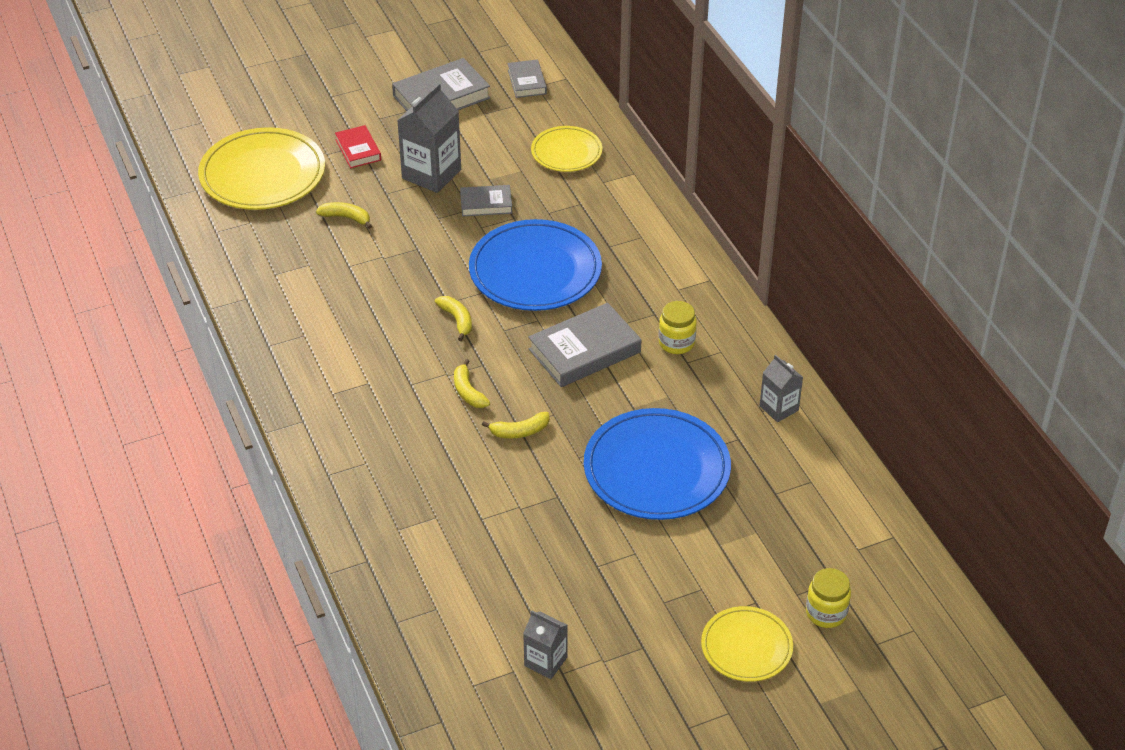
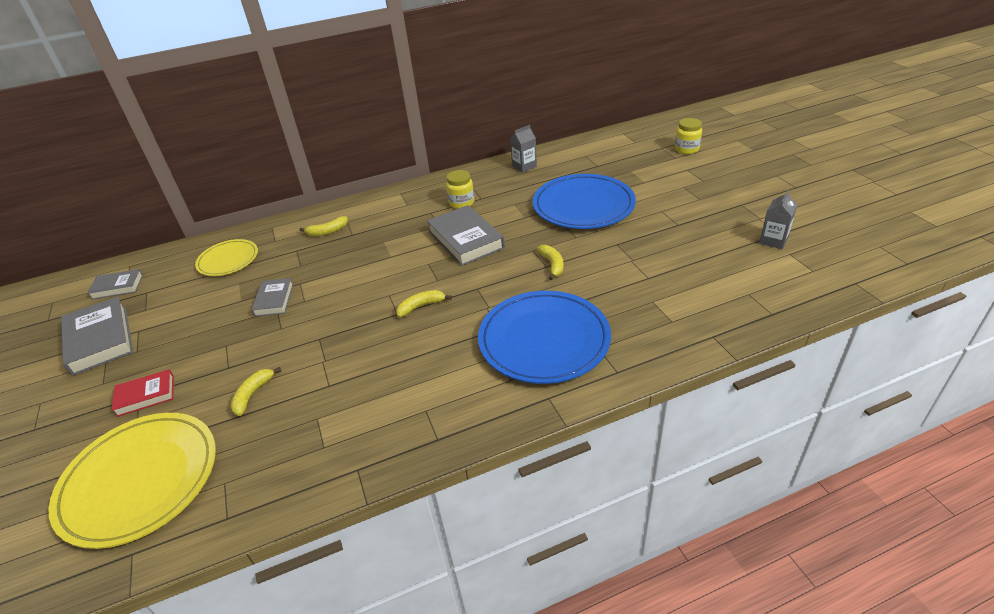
camera: 85 degrees left, 5 degrees down
grey carton [397,83,461,193] -> none
yellow banana [454,359,490,408] -> yellow banana moved to [299,216,348,236]
blue plate [469,219,602,311] -> blue plate moved to [478,291,611,384]
yellow plate [701,606,793,682] -> none

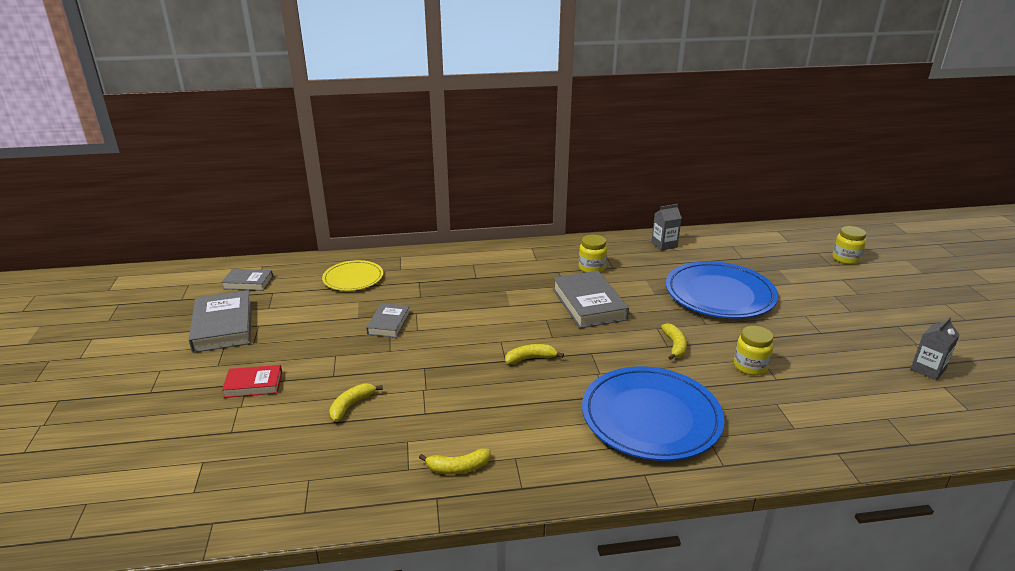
camera: 10 degrees right, 10 degrees down
yellow plate [49,413,216,549] -> none
yellow banana [299,216,348,236] -> yellow banana moved to [419,448,491,474]
none -> yellow jar [734,326,773,375]

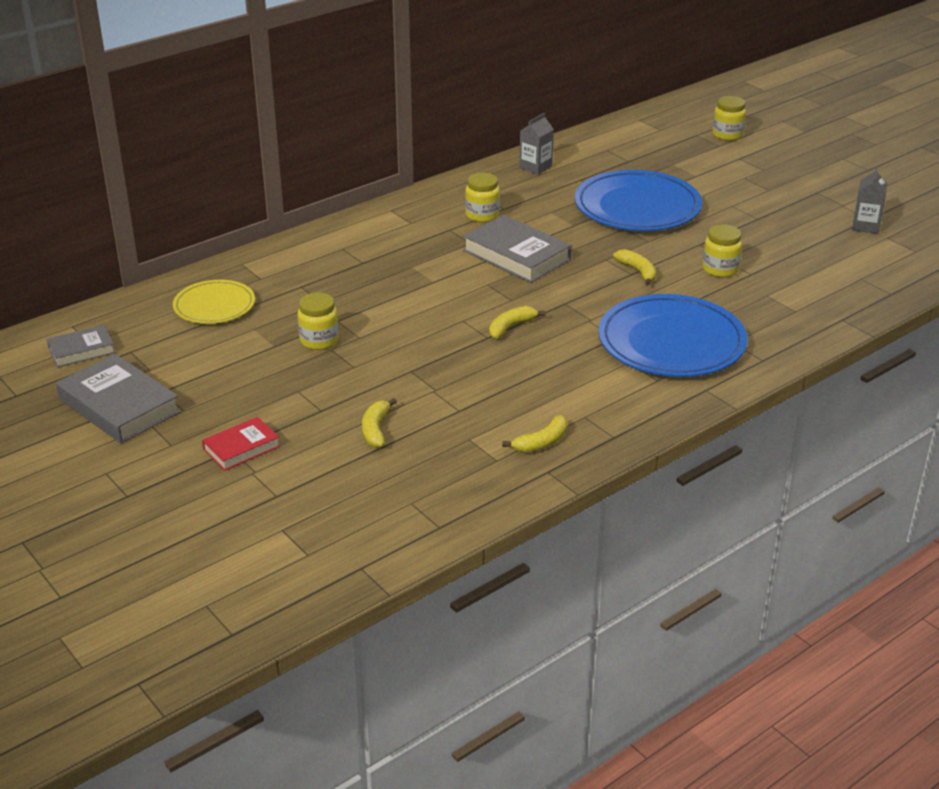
camera: 30 degrees left, 5 degrees up
grey book [366,303,410,338] -> yellow jar [298,292,339,350]

